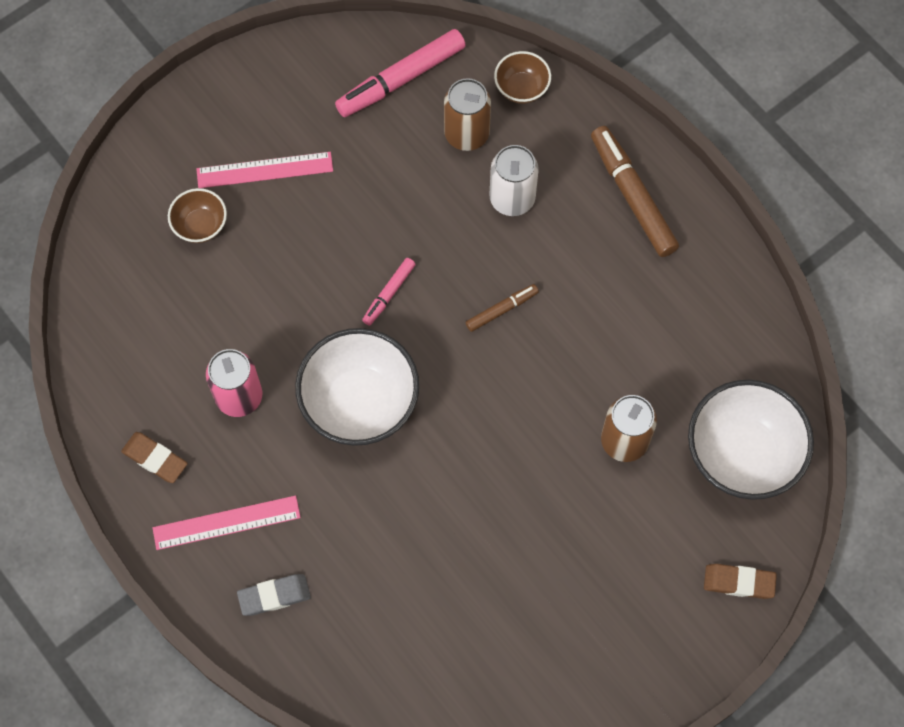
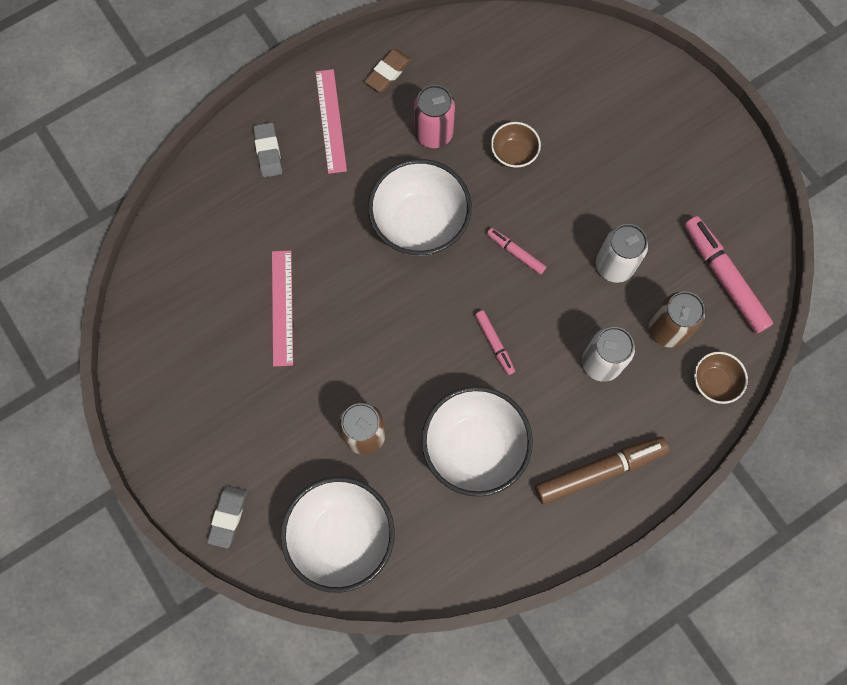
camera: 95 degrees right, 5 degrees up
brown bowl [168,188,227,243] -> brown bowl moved to [491,122,541,169]
pink ruler [196,152,333,188] -> pink ruler moved to [272,250,293,366]
brown marker [465,284,539,332] -> pink marker [475,310,515,375]
brown eraser [704,564,777,599] -> grey eraser [207,486,247,548]
none -> white bowl [421,386,533,497]
none -> white can [596,224,648,283]

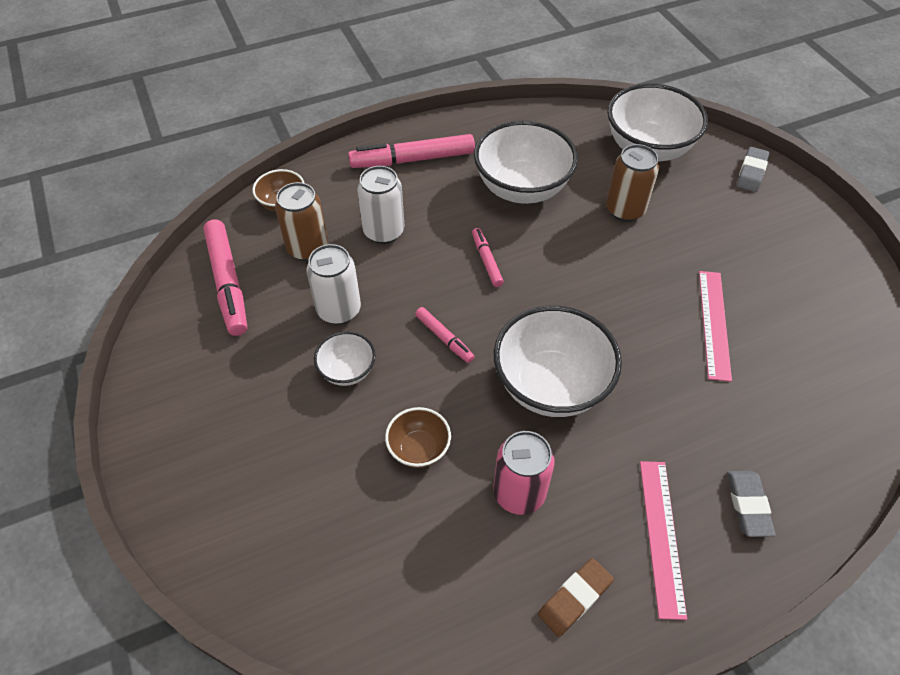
camera: 170 degrees left, 20 degrees down
brown marker [535,437,669,504] -> pink marker [348,134,475,168]
none -> white bowl [314,331,376,386]

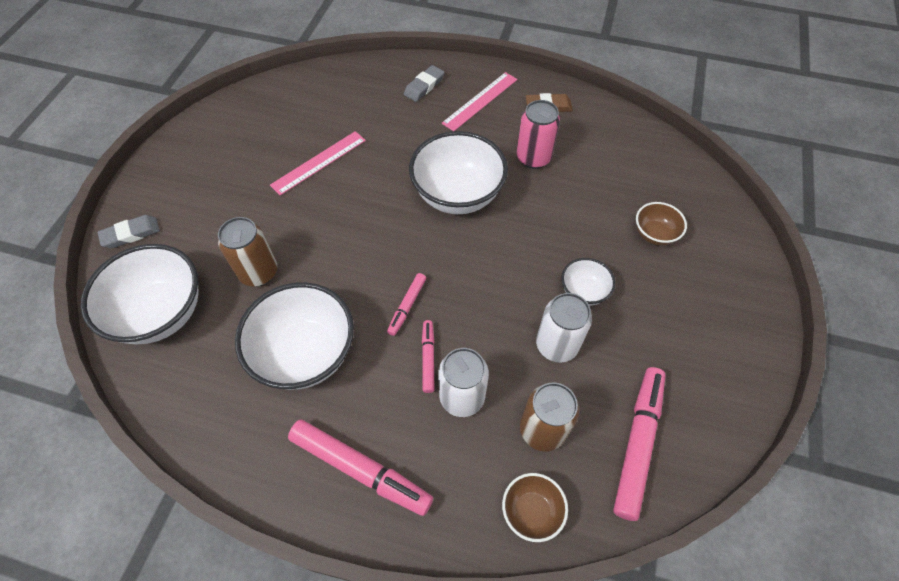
camera: 140 degrees left, 5 degrees up
brown bowl [385,407,451,468] -> brown bowl moved to [636,202,687,246]
pink marker [415,307,475,363] -> pink marker moved to [422,320,435,393]

